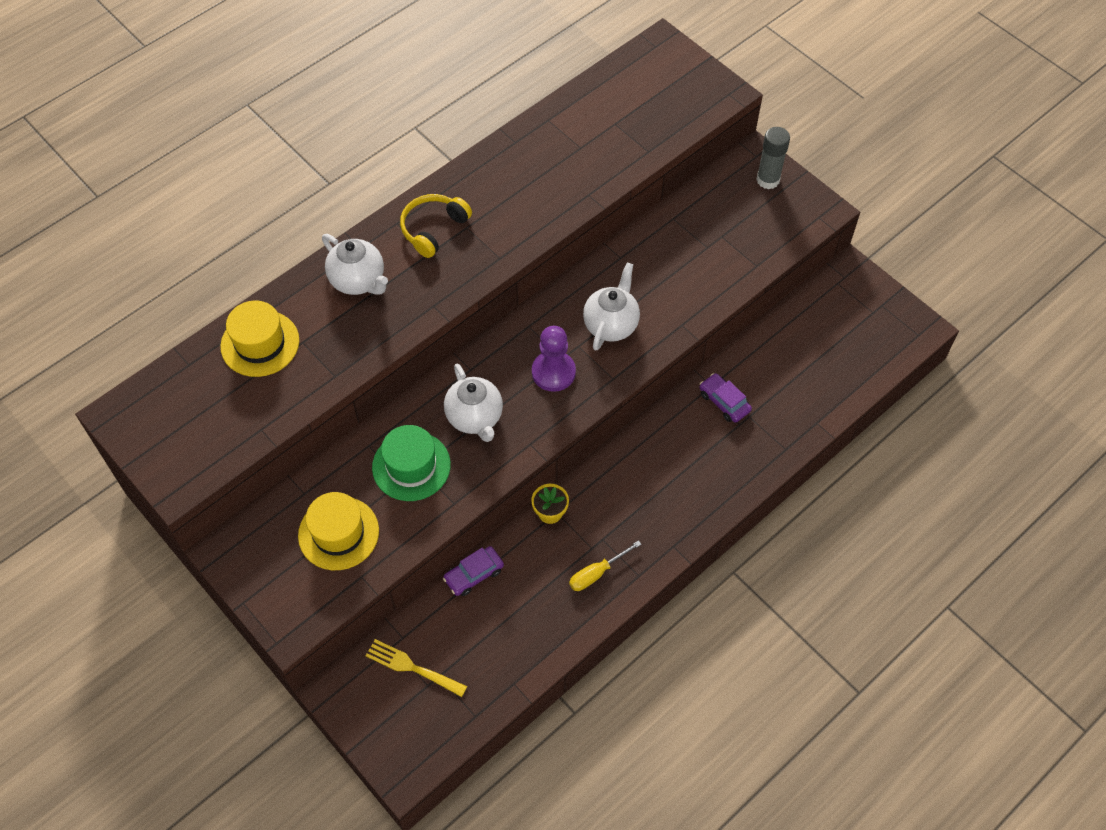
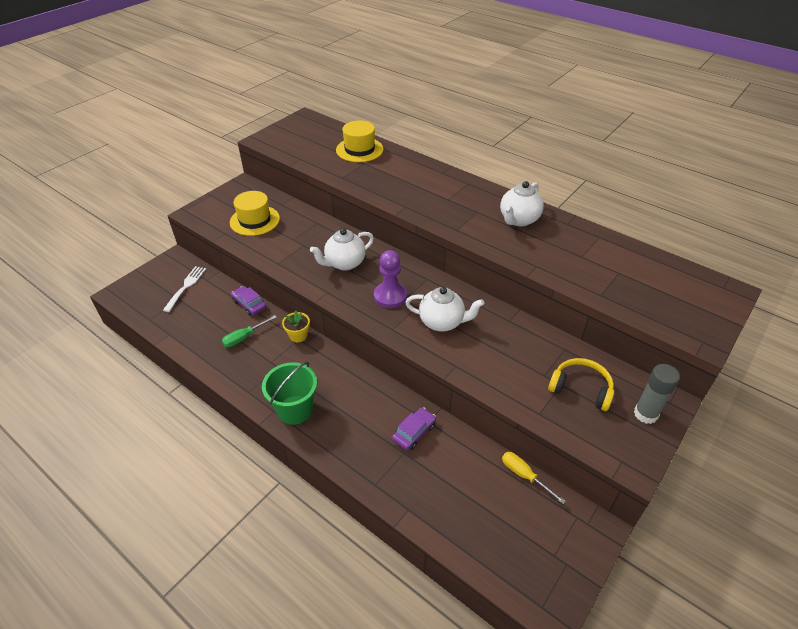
camera: 80 degrees right, 15 degrees down
white teapot [322,234,388,295] -> white teapot moved to [500,181,544,226]
yellow fork [366,639,467,697] -> white fork [163,266,206,312]
green hat [372,425,451,501] -> none
yellow headphones [400,194,472,258] -> yellow headphones moved to [548,358,614,411]
yellow screwdriver [569,540,641,591] -> yellow screwdriver moved to [502,452,566,504]
none -> green screwdriver [222,315,277,347]
none -> green bucket [262,362,317,425]

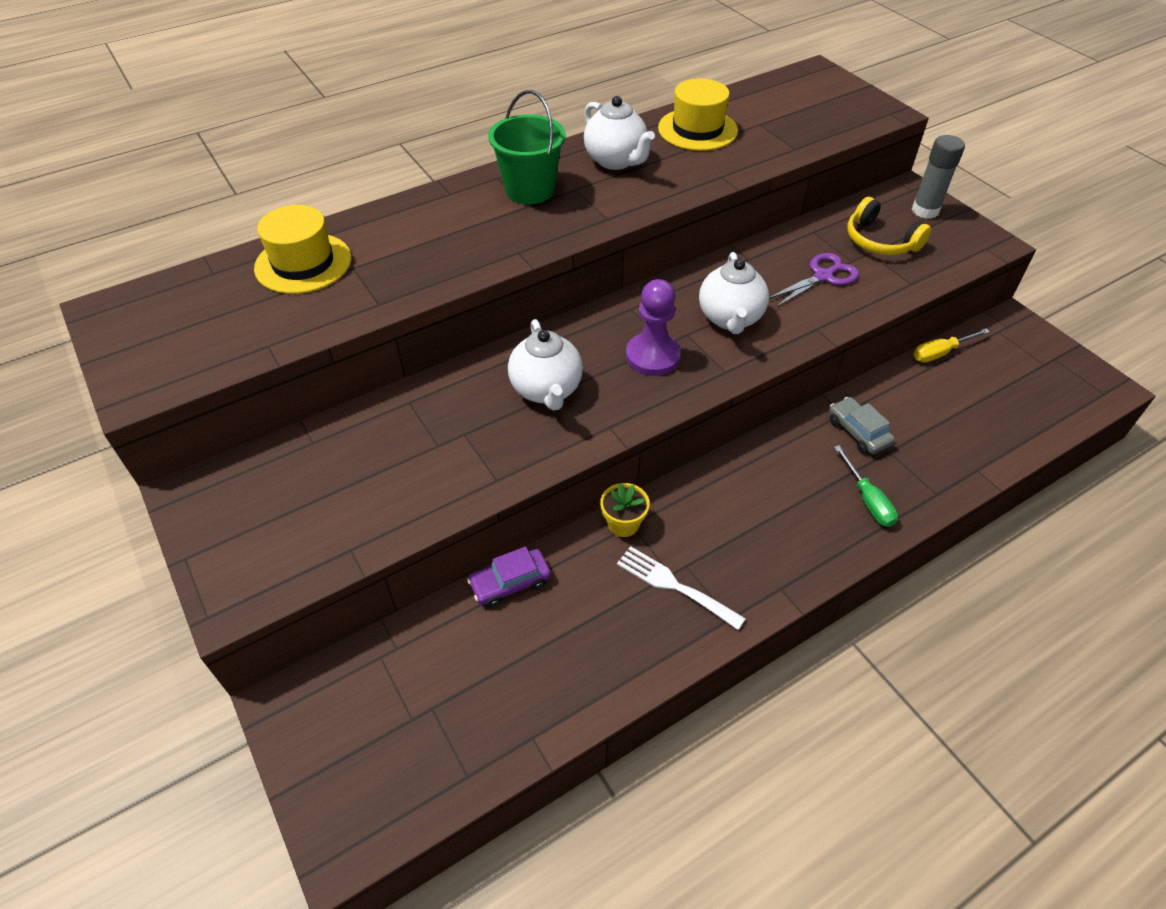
camera: 70 degrees left, 5 degrees up
white fork [163,266,206,312] -> white fork moved to [617,546,746,630]
green screwdriver [222,315,277,347] -> green screwdriver moved to [834,445,898,527]
yellow hat [230,191,280,236] -> yellow hat moved to [658,78,738,151]
green bucket [262,362,317,425] -> green bucket moved to [488,90,566,204]
purple car [392,407,436,450] -> grey car [829,397,895,454]
white teapot [405,287,484,332] -> white teapot turned 150 degrees clockwise [699,252,769,334]
yellow headphones [548,358,614,411] -> yellow headphones turned 90 degrees counterclockwise [847,197,931,255]
none -> purple scissors [769,253,859,308]

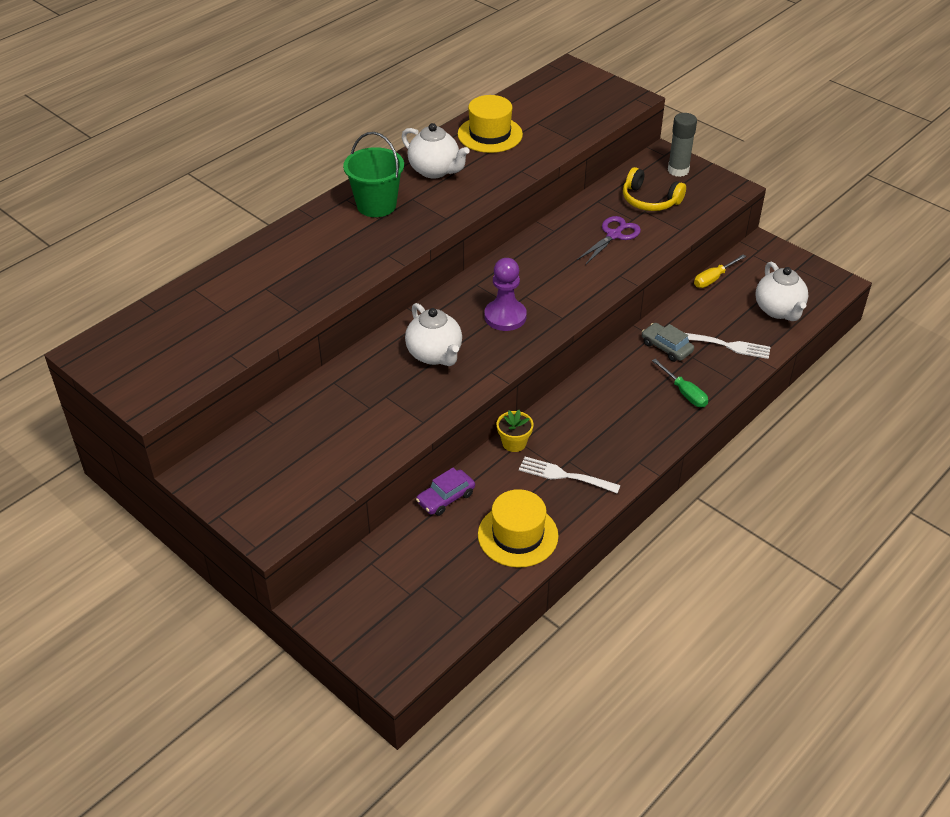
camera: 15 degrees left, 5 degrees down
yellow hat [254,205,351,294] -> yellow hat moved to [478,489,558,568]
white teapot [699,252,769,334] -> white teapot moved to [755,262,808,321]
none -> white fork [686,333,771,359]

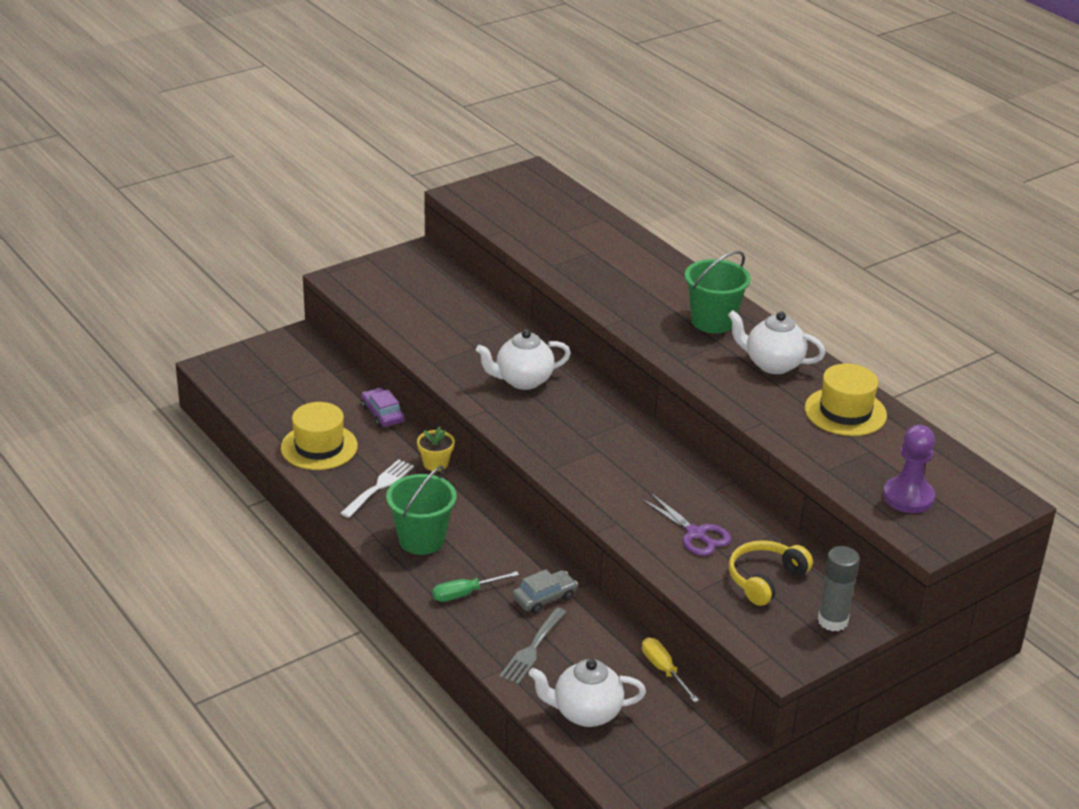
camera: 100 degrees right, 10 degrees down
white teapot [402,123,469,179] -> white teapot turned 60 degrees clockwise [728,310,826,374]
purple pawn [484,258,527,331] -> purple pawn moved to [883,425,935,513]
white fork [686,333,771,359] -> grey fork [499,607,566,684]
none -> green bucket [386,465,457,555]

